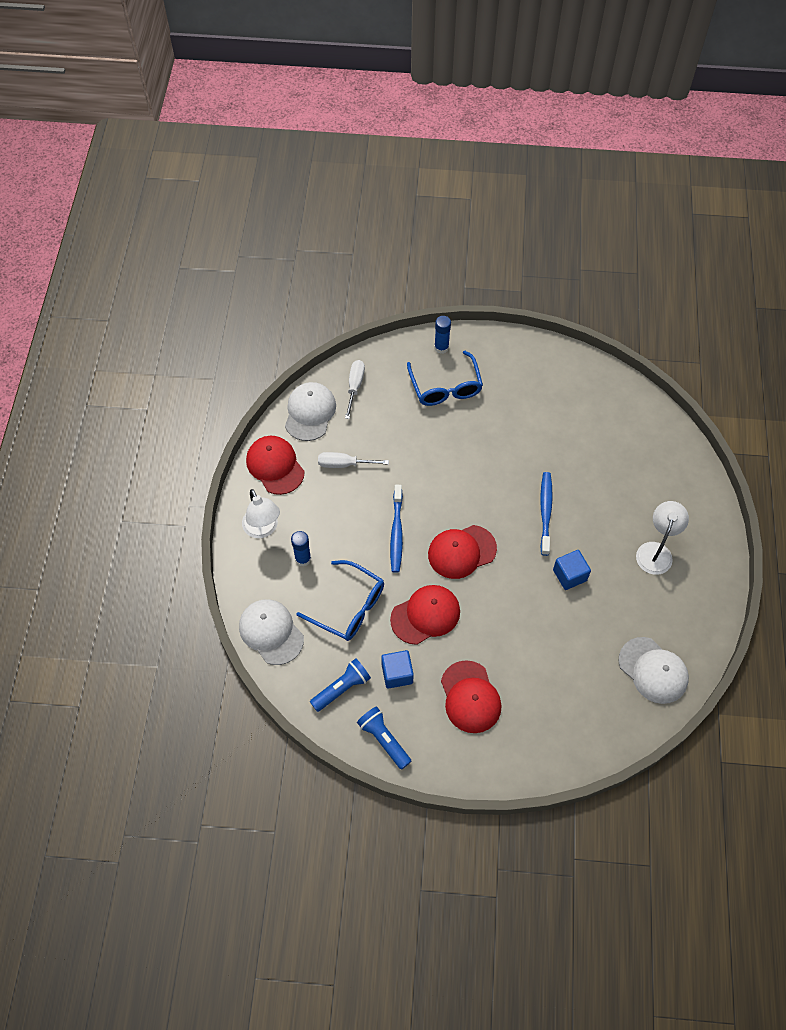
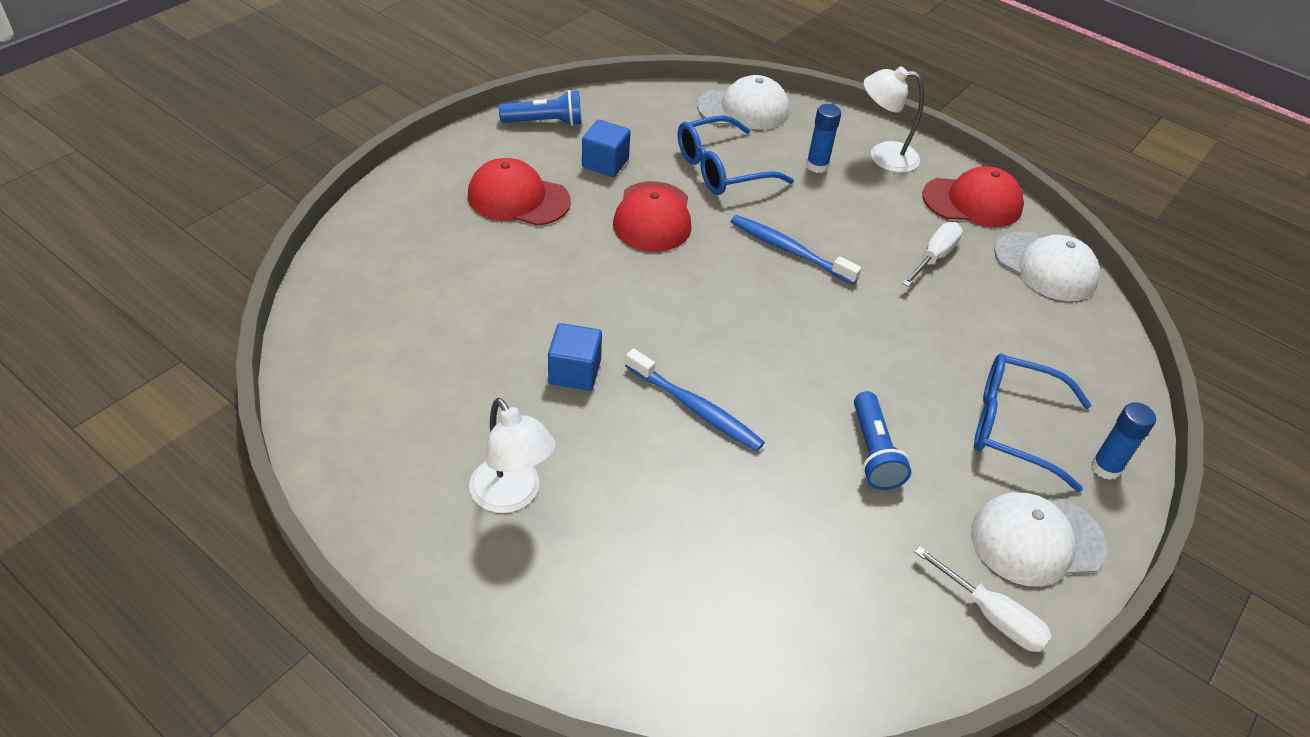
camera: 120 degrees right, 15 degrees down
blue flashlight [310,658,371,712] -> blue flashlight moved to [854,391,911,490]
white screwdriver [345,360,365,419] -> white screwdriver moved to [914,546,1052,652]
red cap [428,525,497,579] -> none
white cap [619,637,689,704] -> white cap moved to [971,492,1107,586]

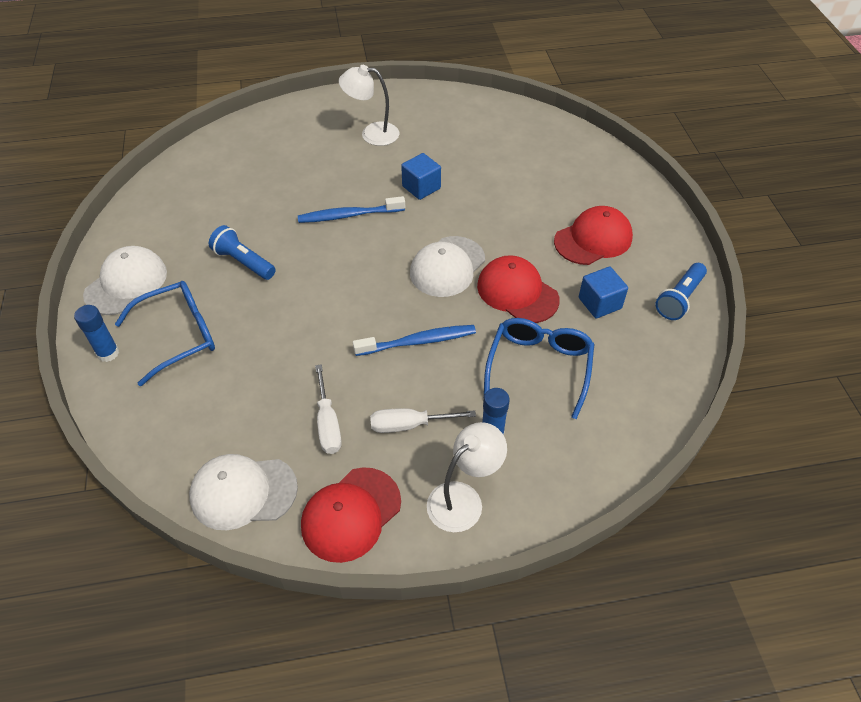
camera: 135 degrees right, 5 degrees up
white cap [697,75,789,130] -> white cap moved to [410,236,485,297]
white screwdriver [914,546,1052,652] -> white screwdriver moved to [370,408,476,433]

